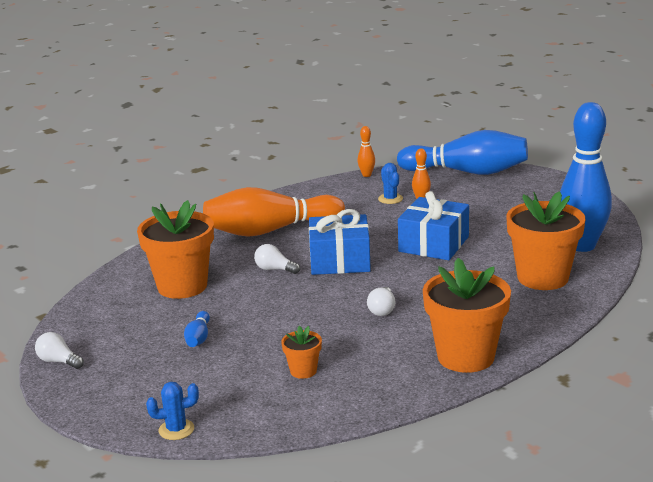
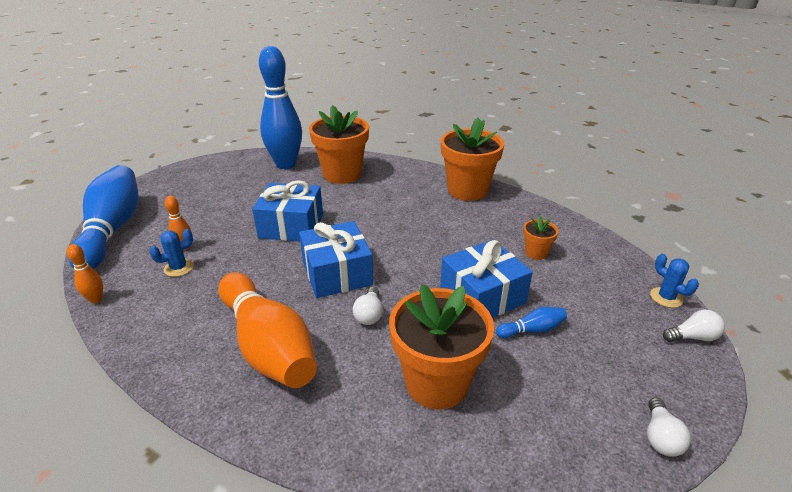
camera: 110 degrees left, 10 degrees up
white light bulb [367,287,395,316] -> white light bulb moved to [663,310,725,342]
none -> blue gift [440,240,533,318]

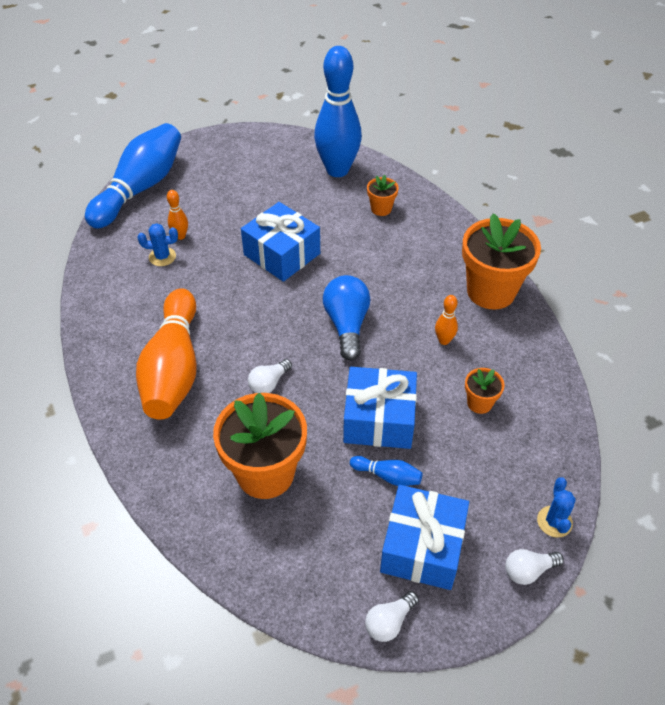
camera: 35 degrees right, 15 degrees up
orange bowling pin [67,244,103,303] -> orange bowling pin moved to [435,295,458,345]
blue gift [299,221,373,298] -> blue gift moved to [380,485,469,590]
orange flower pot [309,105,369,184] -> orange flower pot [367,175,399,216], size x0.47
white light bulb [663,310,725,342] -> white light bulb turned 135 degrees clockwise [505,549,564,585]
none -> blue light bulb [323,275,370,360]

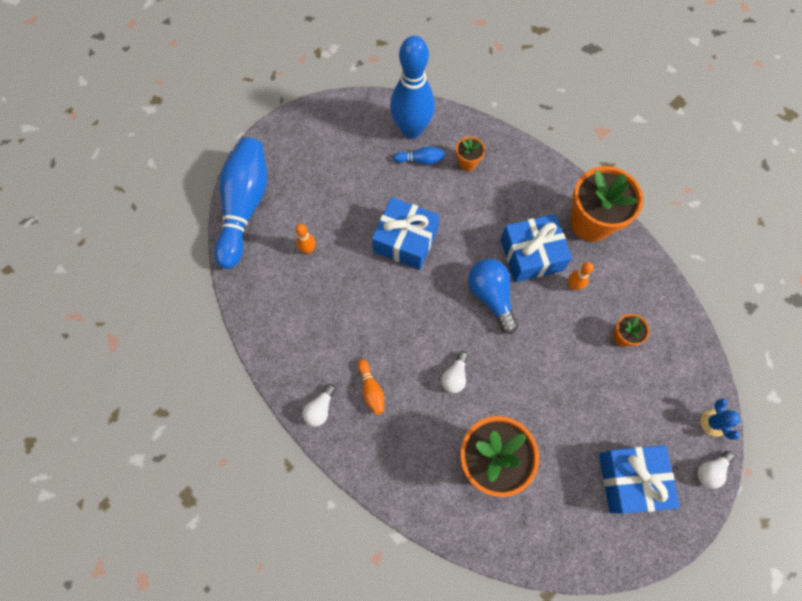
camera: 20 degrees left, 20 degrees up
orange bowling pin [136,288,197,420] -> orange bowling pin [358,359,384,415], size x0.40
blue cactus [137,223,178,266] -> none
blue gift [343,367,417,449] -> blue gift moved to [501,214,572,283]
blue bowling pin [350,456,422,486] -> blue bowling pin moved to [393,146,445,165]
white light bulb [365,591,419,642] -> white light bulb moved to [302,384,336,427]

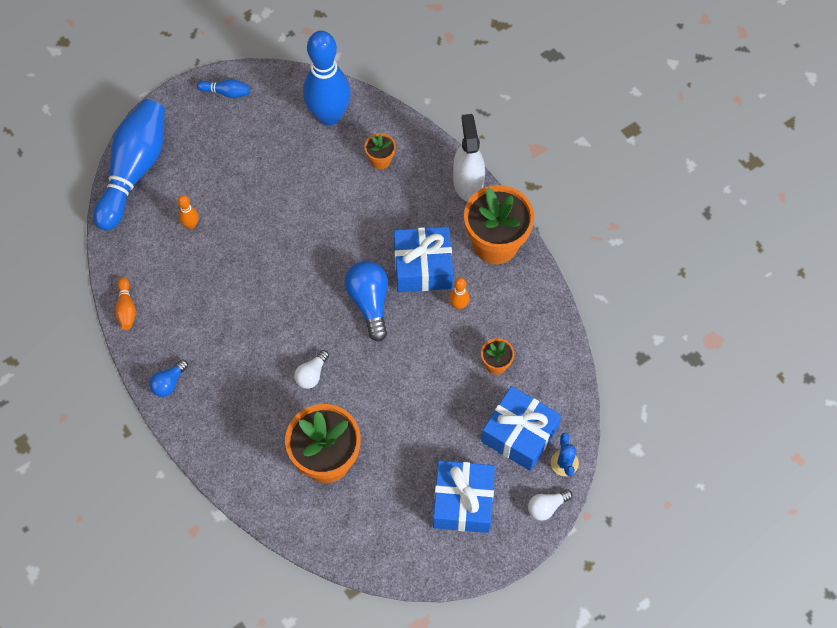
camera: 10 degrees right, 5 degrees down
white light bulb [302,384,336,427] -> blue light bulb [149,359,188,397]
orange bowling pin [358,359,384,415] -> orange bowling pin moved to [115,277,136,330]
blue gift [372,197,440,270] -> blue gift moved to [481,386,561,471]
blue bowling pin [393,146,445,165] -> blue bowling pin moved to [197,79,250,98]
none -> white spray bottle [453,114,485,202]

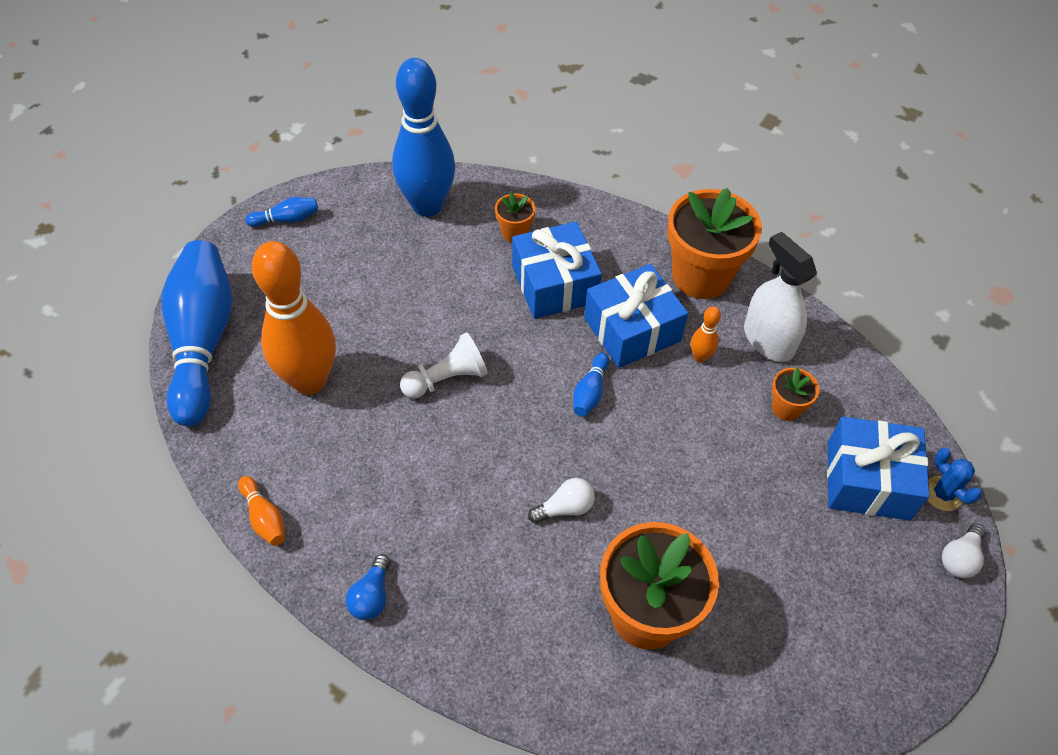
camera: 25 degrees left, 10 degrees down
orange bowling pin [178,195,199,229] -> orange bowling pin [252,241,336,395], size x2.48
white light bulb [294,350,329,389] -> white light bulb turned 120 degrees counterclockwise [528,478,595,524]
blue light bulb [344,261,388,342] -> blue bowling pin [573,353,609,417]
blue gift [433,461,495,533] -> blue gift moved to [512,222,602,319]
white spray bottle [453,114,485,202] -> white spray bottle moved to [744,232,817,362]
none -> white pawn [400,332,488,399]

